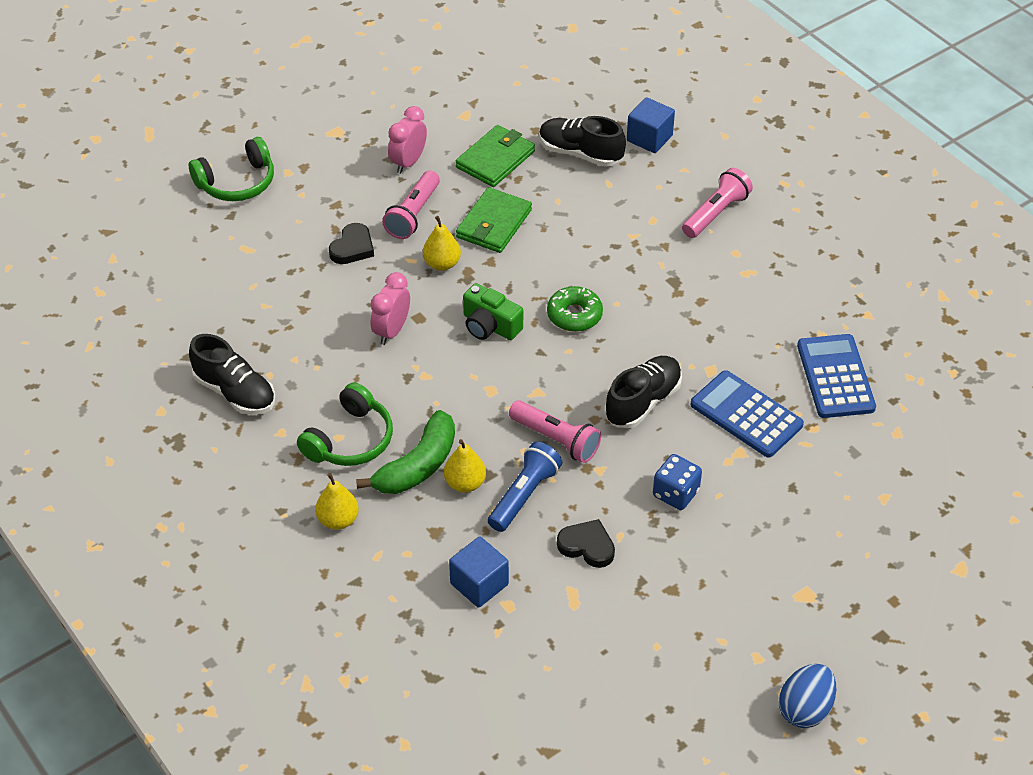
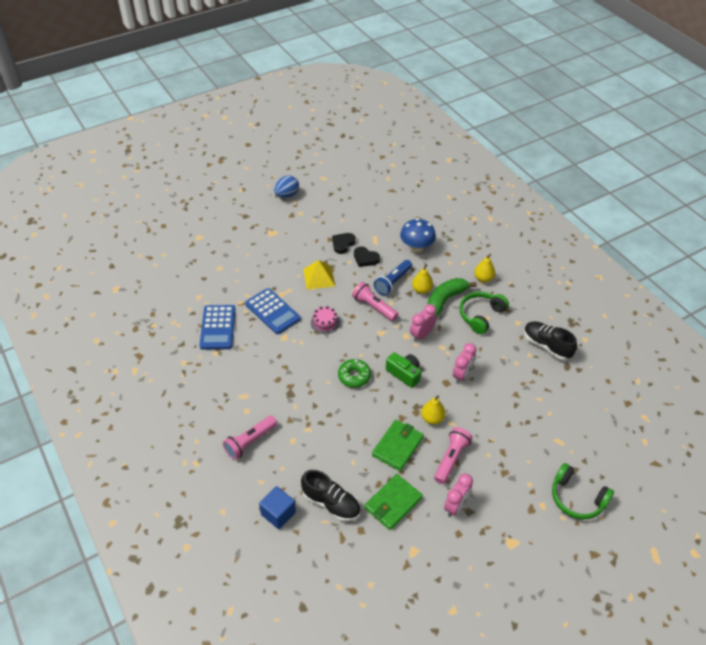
camera: 175 degrees left, 0 degrees up
green headphones [189,137,274,201] -> green headphones turned 120 degrees counterclockwise [552,463,614,519]
black heart [329,223,374,264] -> black heart moved to [332,233,356,254]
blue cube [449,536,509,608] -> blue mushroom [400,218,436,253]
black shoe [605,356,682,428] -> pink cake [311,306,340,334]
blue dice [653,454,702,510] -> yellow pyramid [303,260,335,290]
none -> pink clock [410,304,436,342]

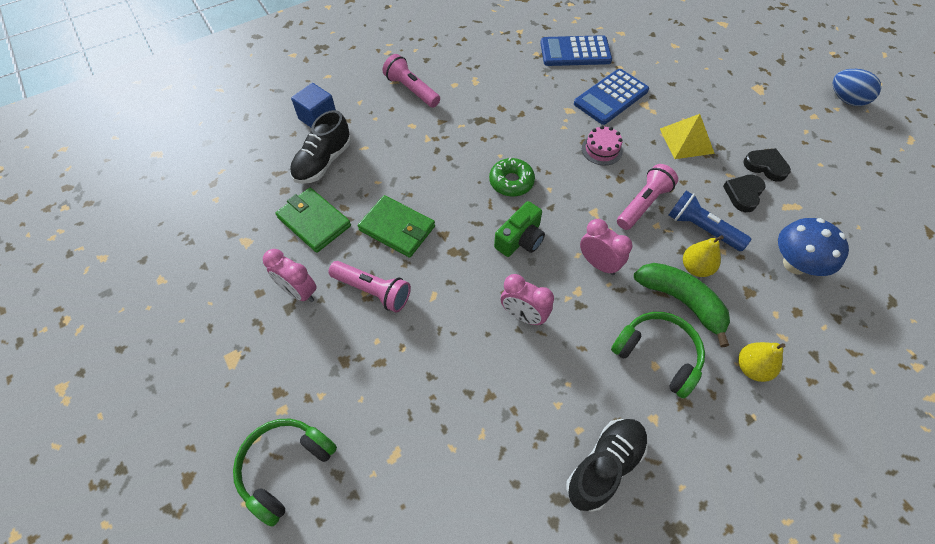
camera: 90 degrees right, 10 degrees up
yellow pear [421,395,445,425] -> none

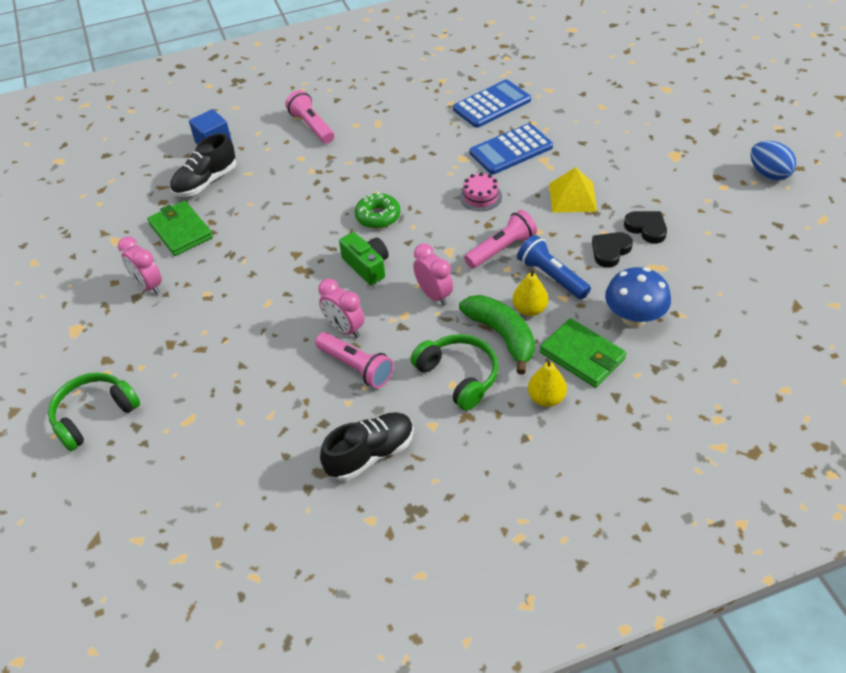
camera: 15 degrees right, 10 degrees down
pink flashlight [329,261,411,312] -> pink flashlight moved to [315,332,394,388]
green wallet [358,195,435,258] -> green wallet moved to [540,318,626,388]
green camera [494,201,545,257] -> green camera turned 90 degrees counterclockwise [339,232,389,285]
blue calculator [540,35,612,66] -> blue calculator turned 135 degrees clockwise [453,79,531,128]

